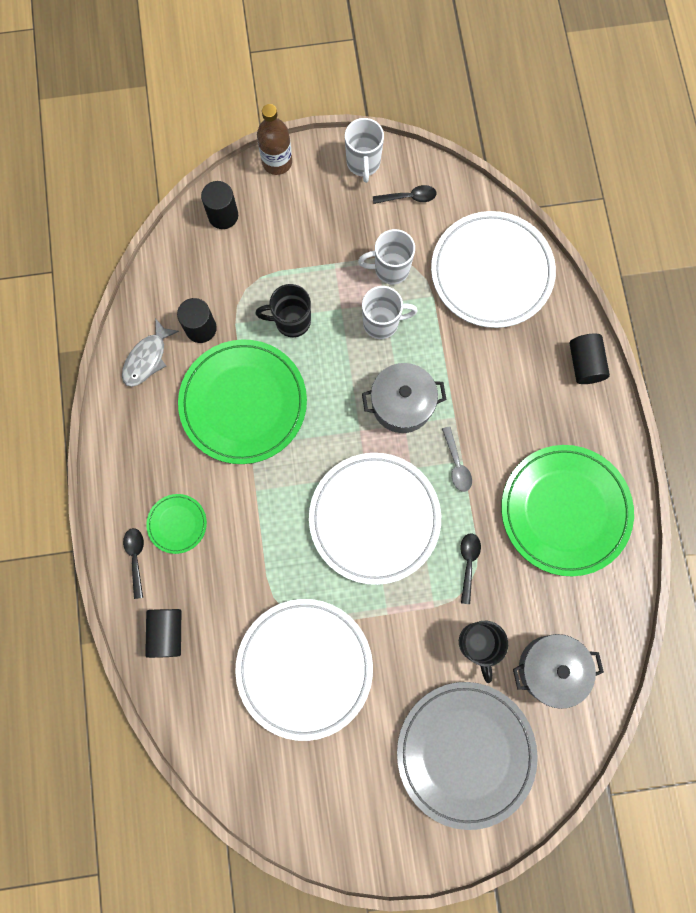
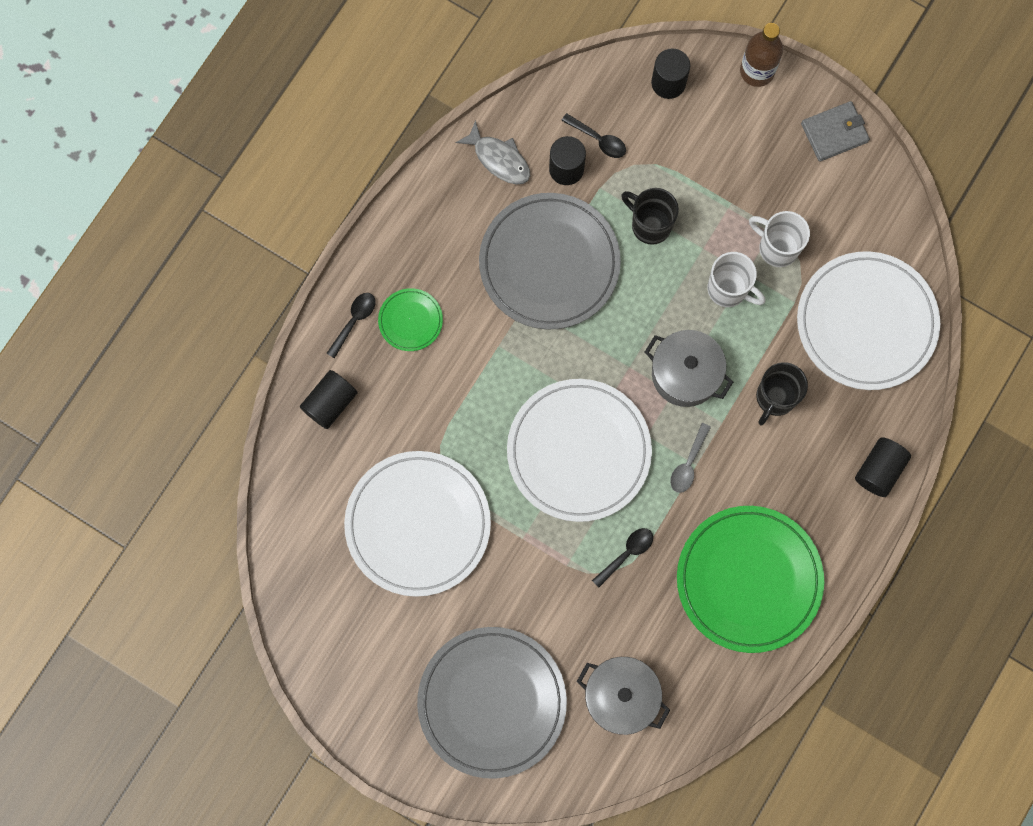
camera: 40 degrees right, 0 degrees up
grey fish [122,318,179,387] -> grey fish turned 120 degrees counterclockwise [456,120,530,185]
green plate [178,339,307,464] -> grey plate [479,193,621,330]
white mug [345,118,384,183] -> grey wallet [801,101,870,162]
black spoon [373,185,437,204] -> black spoon moved to [561,113,626,158]
black mug [459,621,508,683] -> black mug moved to [756,362,808,425]

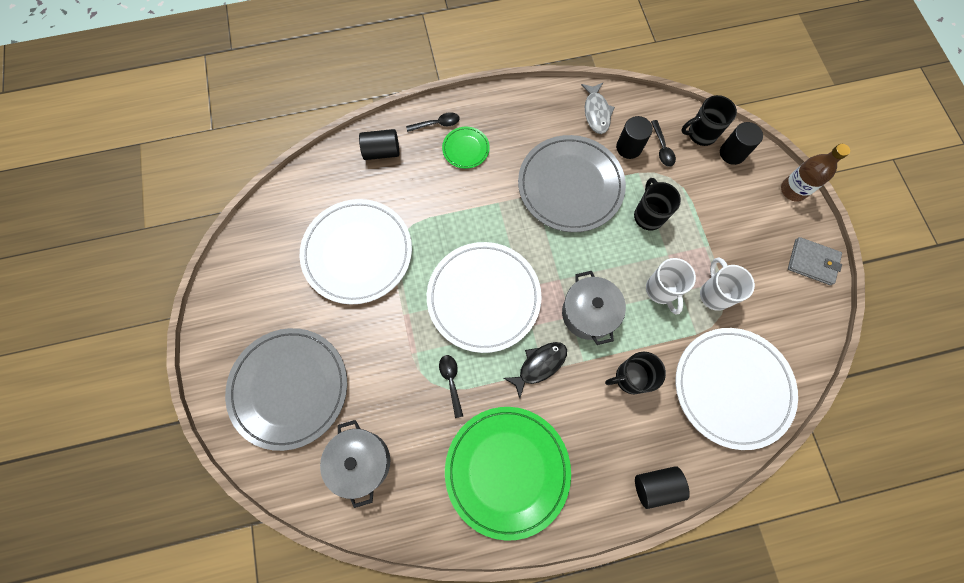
camera: 45 degrees right, 5 degrees down
black spoon [592,528,653,587] -> black spoon turned 105 degrees counterclockwise [439,355,463,418]
grey spoon [670,423,711,493] -> black fish [504,342,567,398]
none -> black mug [681,95,737,146]

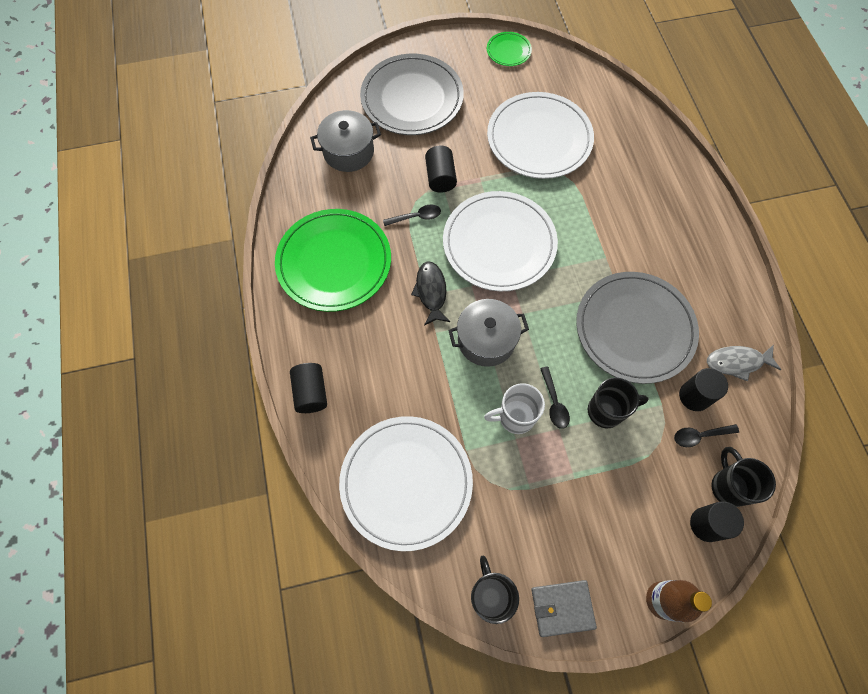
camera: 90 degrees right, 5 degrees down
black cylinder [359,129,399,160] -> black cylinder moved to [425,145,457,193]
black spoon [406,112,460,132] -> black spoon moved to [540,366,570,429]
green plate [442,127,490,169] -> green plate moved to [487,32,532,66]
black fish [504,342,567,398] -> black fish turned 150 degrees counterclockwise [411,261,450,326]
black mug [605,352,666,394] -> black mug moved to [471,556,519,624]
white mug [700,257,755,311] -> none
grey wallet [788,237,842,285] -> grey wallet turned 60 degrees clockwise [531,580,597,637]

